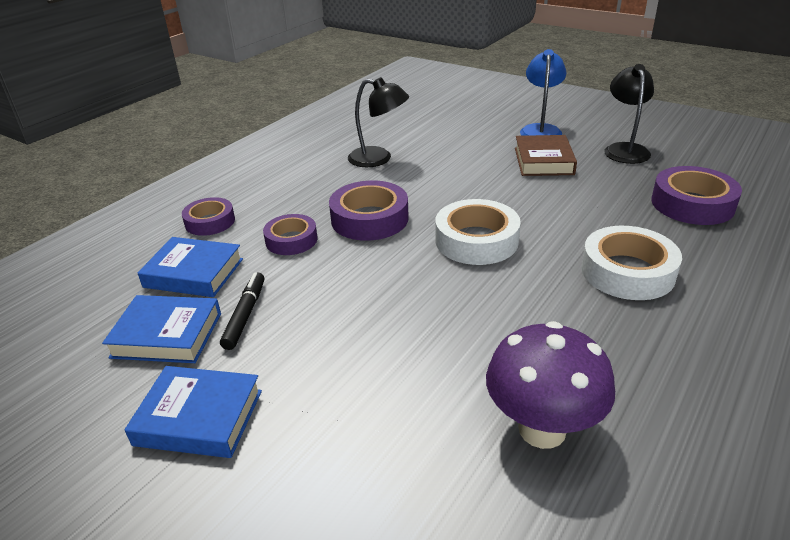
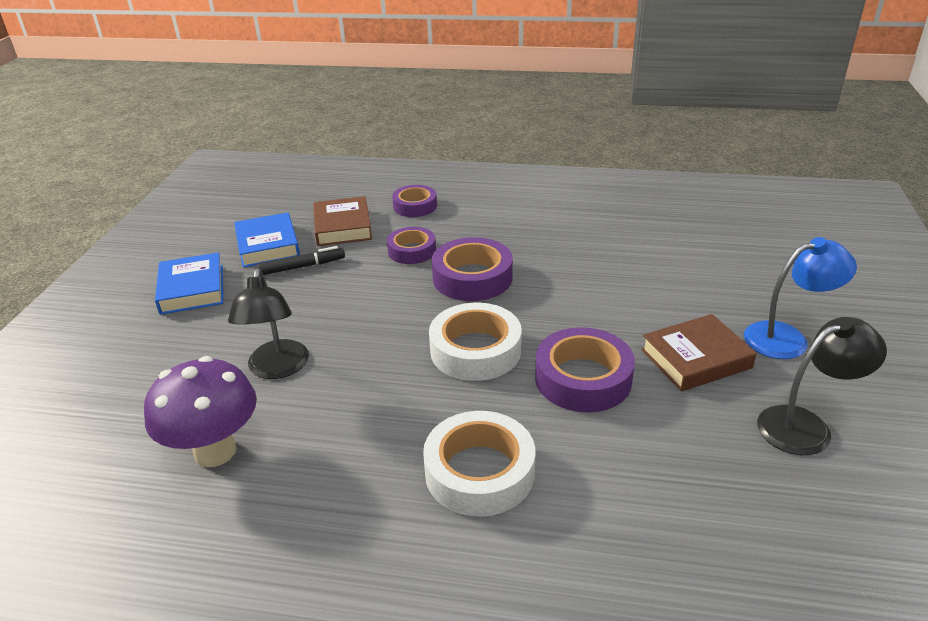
camera: 65 degrees right, 0 degrees up
blue book [138,237,243,297] -> brown book [313,196,372,246]
black lamp [348,77,409,167] -> black lamp moved to [228,269,309,379]
purple tape [651,166,742,225] -> purple tape moved to [535,327,635,412]

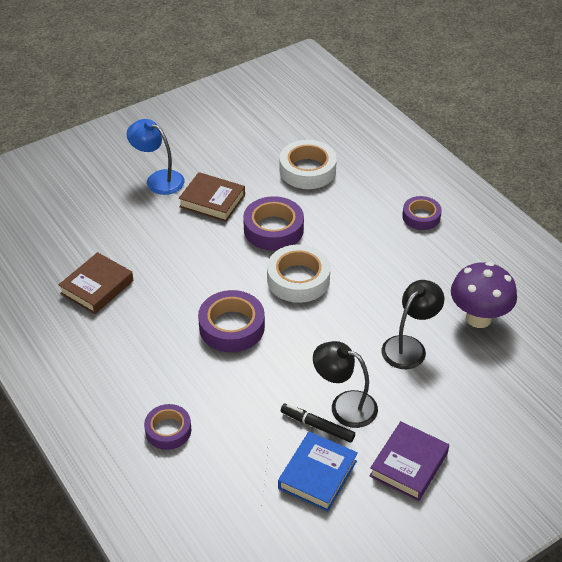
camera: 135 degrees left, 10 degrees up
blue book [155,252,223,315] -> purple book [369,421,449,501]
brown book [313,196,372,246] -> brown book moved to [59,252,133,314]
purple tape [387,227,436,264] -> purple tape moved to [402,196,442,230]
white tape [423,411,535,517] -> white tape moved to [280,140,337,189]
black lamp [757,317,887,455] -> black lamp moved to [313,341,378,428]

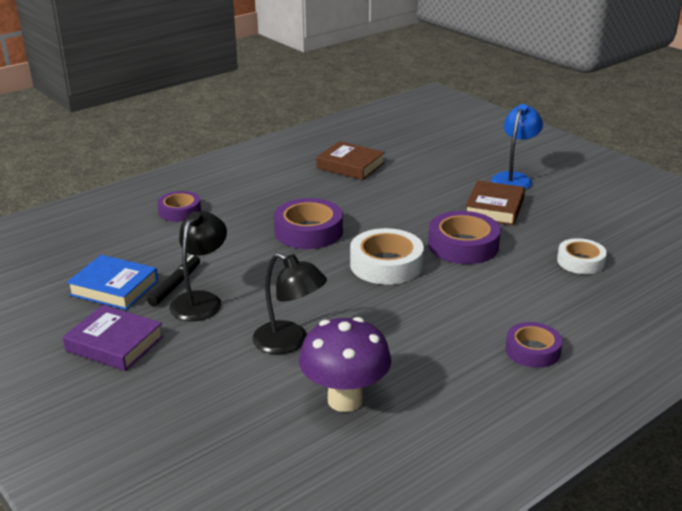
camera: 85 degrees right, 15 degrees down
white tape [280,140,337,189] -> white tape [557,238,607,274], size x0.64

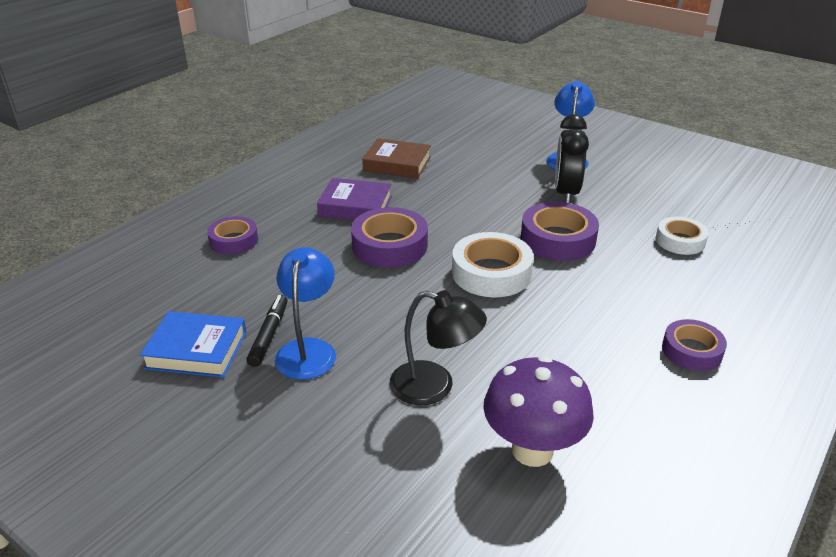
camera: 15 degrees left, 5 degrees up
purple book [63,305,164,371] -> purple book moved to [317,178,392,220]
black lamp [169,211,227,321] -> blue lamp [275,247,336,380]
brown book [465,180,525,225] -> black clock [555,114,589,203]

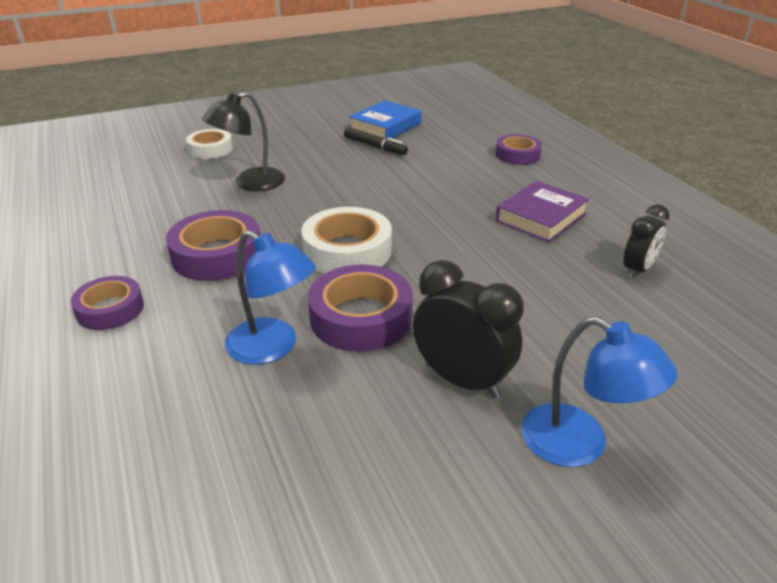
camera: 120 degrees right, 0 degrees up
blue lamp [275,247,336,380] -> blue lamp moved to [225,230,315,365]
purple tape [351,207,428,268] -> purple tape moved to [166,210,260,281]
brown book [362,138,431,179] -> black clock [623,204,670,279]
purple mushroom [483,356,594,467] -> none
white tape [656,217,709,255] -> white tape moved to [186,129,233,159]

